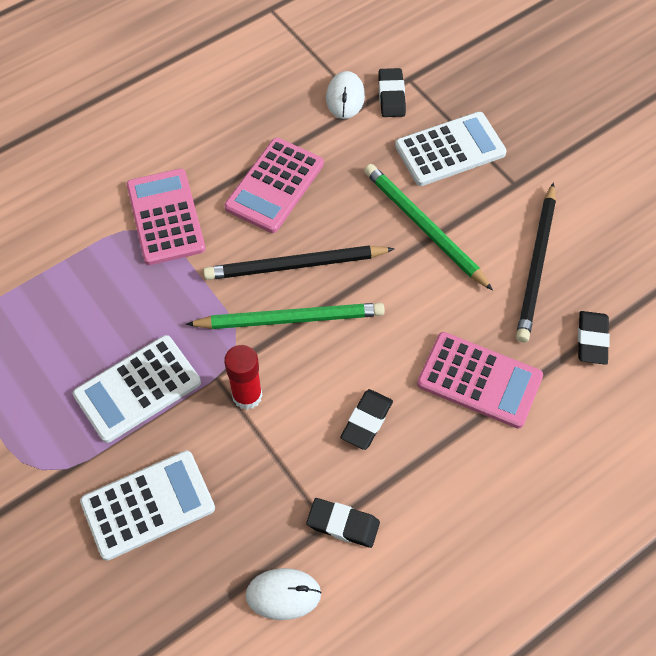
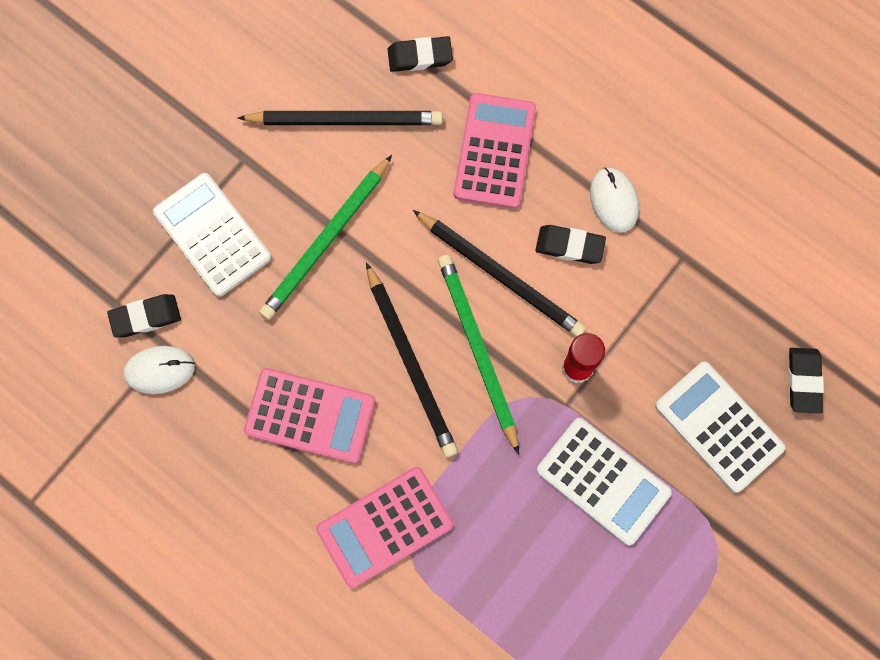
camera: 105 degrees left, 15 degrees up
white mouse [246,568,322,620] -> white mouse moved to [590,168,639,233]
black eraser [306,498,380,548] -> black eraser moved to [788,348,824,413]
none -> black pencil [413,210,586,337]

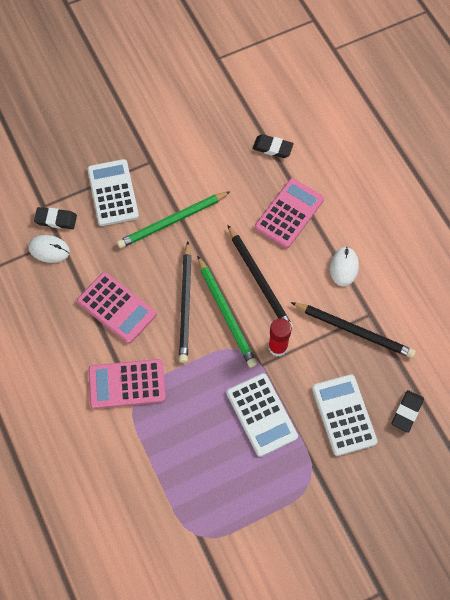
camera: 25 degrees right, 10 degrees down
black pencil [238,111,443,125] -> black pencil moved to [291,302,416,358]
green pencil [438,255,519,454] -> green pencil turned 150 degrees clockwise [197,255,257,368]
black eraser [535,225,606,264] -> none

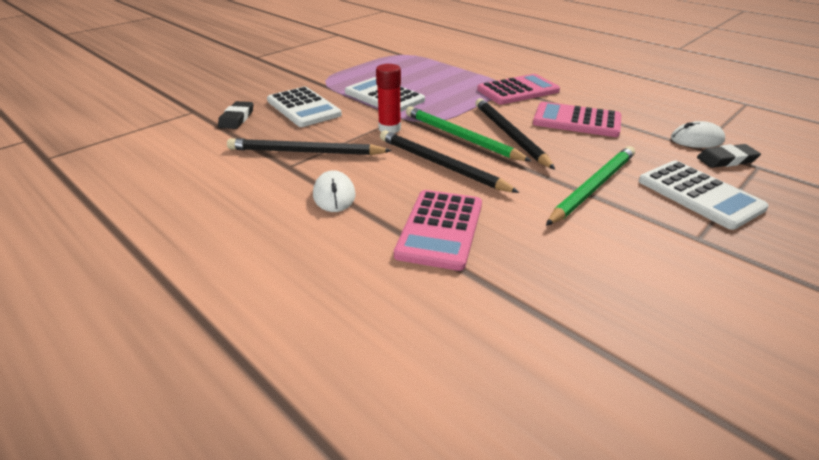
camera: 160 degrees right, 30 degrees down
black eraser [253,134,294,158] -> none

